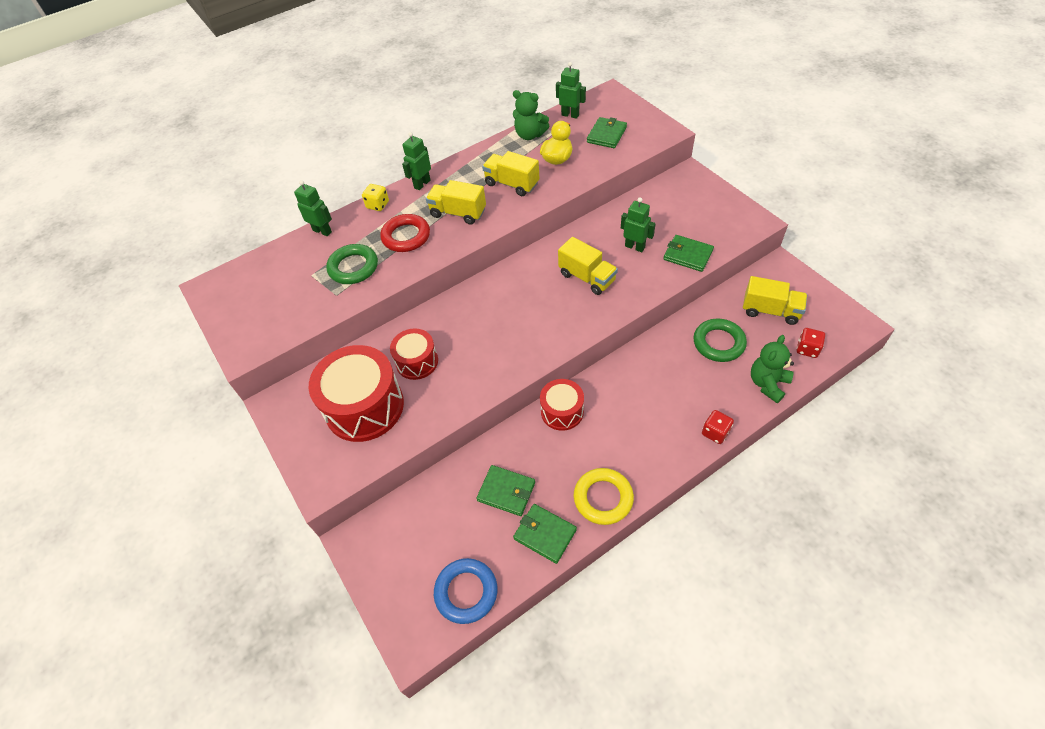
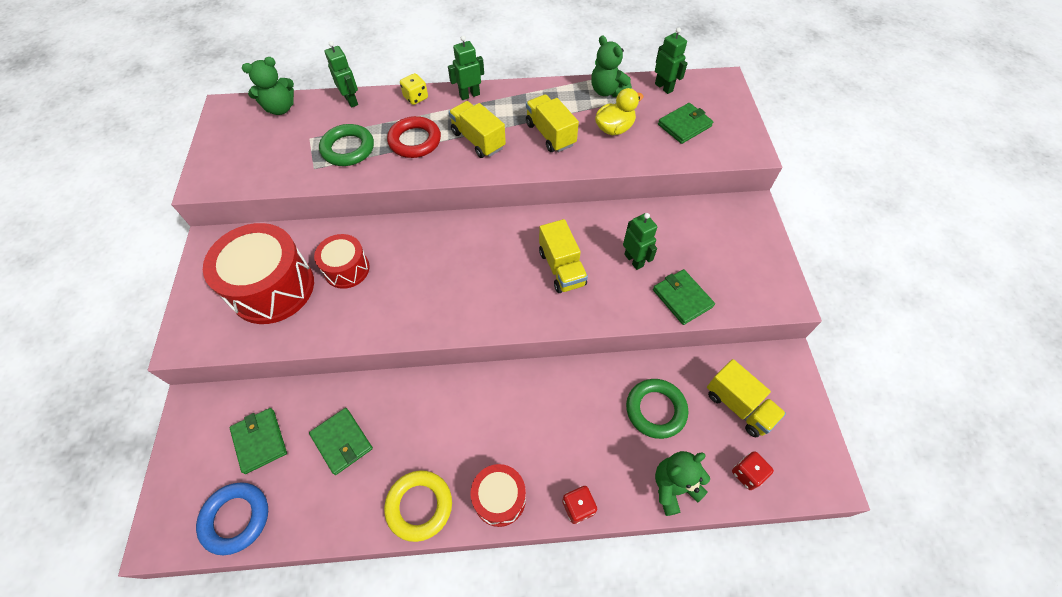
camera: 25 degrees right, 5 degrees up
green wallet [513,504,577,564] -> green wallet moved to [230,408,287,474]
red drum [540,379,584,431] -> red drum moved to [471,464,526,527]
none -> green teddy bear [242,57,294,115]

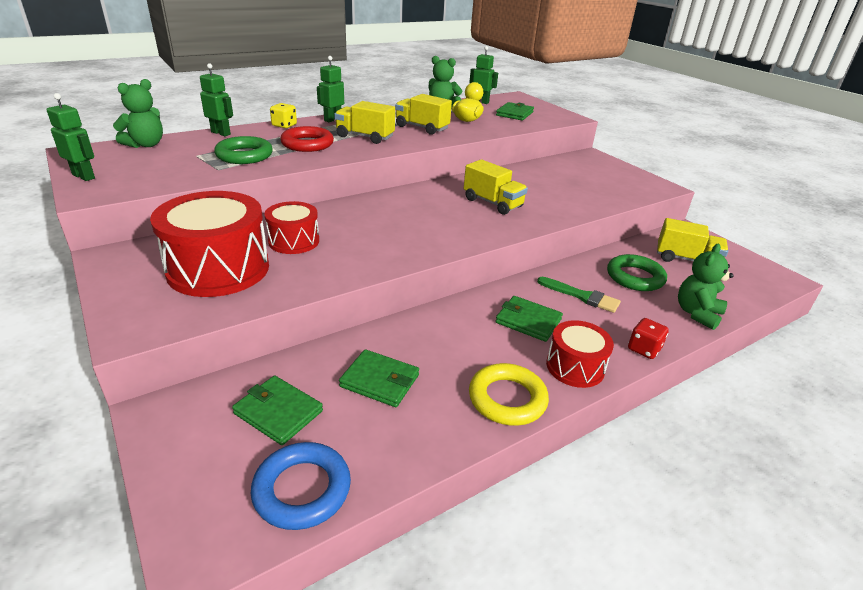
camera: 30 degrees left, 25 degrees down
green robot [623,213,657,270] -> green robot moved to [46,93,95,181]
green wallet [653,269,715,325] -> green wallet moved to [495,296,563,342]
red dice [732,451,774,490] -> none
none -> green brush [537,277,621,313]

